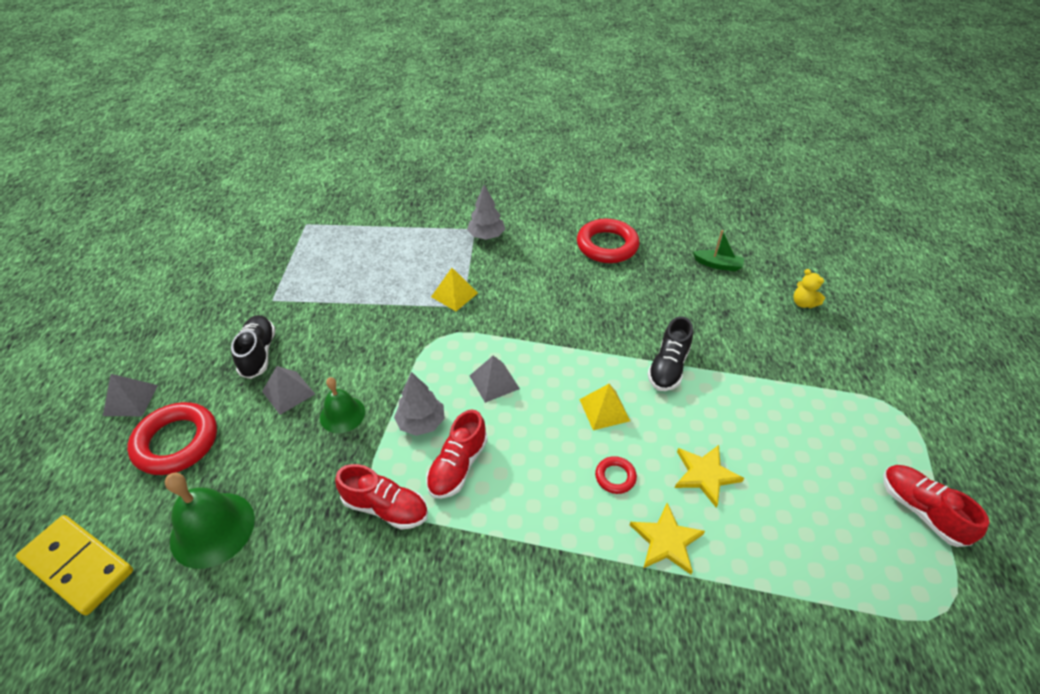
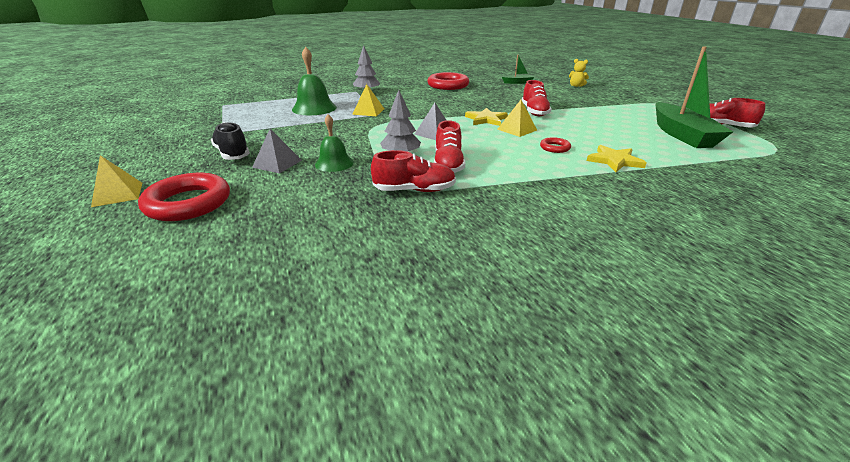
camera: 25 degrees left, 15 degrees down
yellow domino [16,515,133,615] -> none
grey pyramid [103,374,158,416] -> yellow pyramid [91,155,142,207]
green bell [165,473,255,569] -> green bell moved to [292,46,337,115]
black shoe [647,316,693,391] -> red shoe [522,80,552,116]
yellow star [675,445,744,507] -> yellow star moved to [465,108,508,126]
none -> green boat [655,46,733,148]

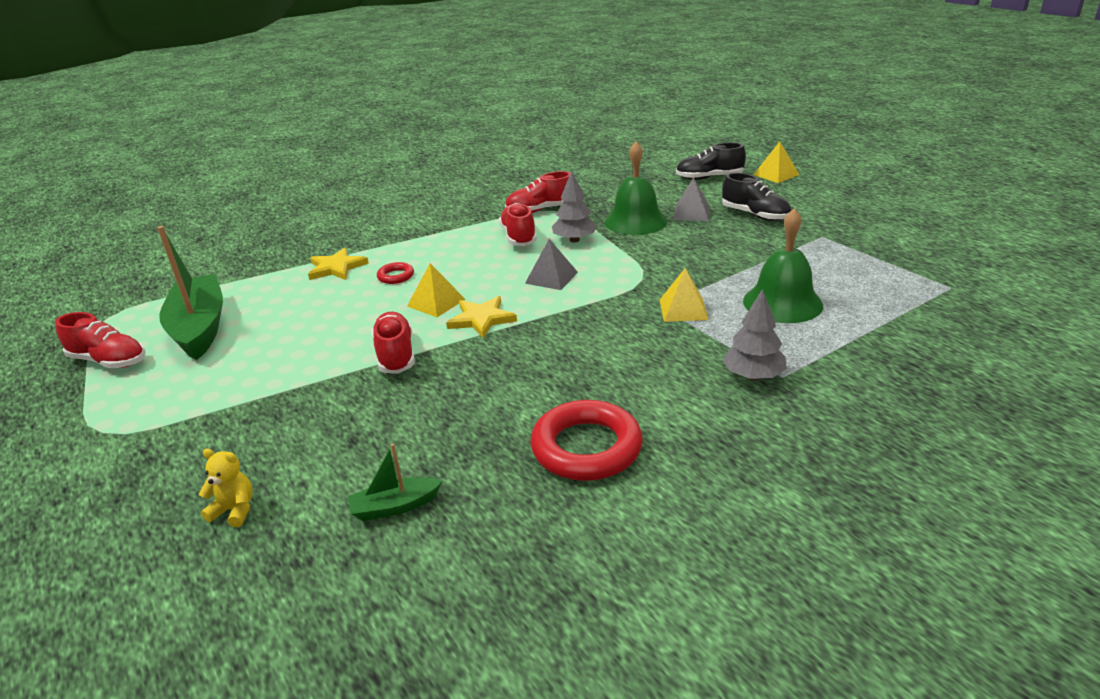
camera: 170 degrees right, 0 degrees up
red ring [138,173,230,221] -> black shoe [676,142,746,180]
green bell [315,114,354,172] -> green bell [605,141,667,235], size x1.57

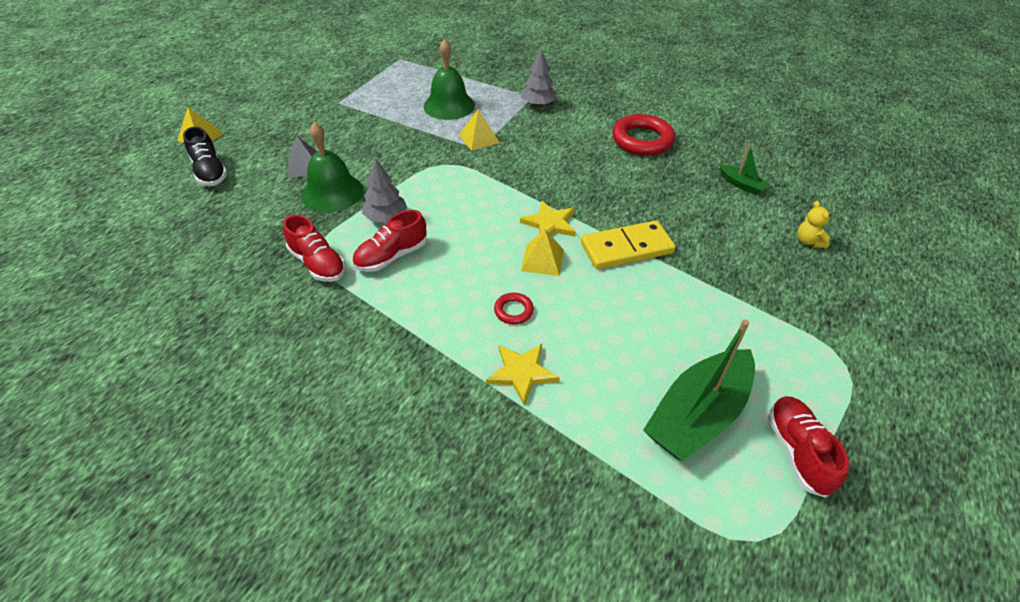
camera: 120 degrees left, 15 degrees up
red shoe [372,312,415,374] -> yellow domino [581,220,676,269]
grey pyramid [525,239,578,290] -> none
black shoe [722,173,791,221] -> none

